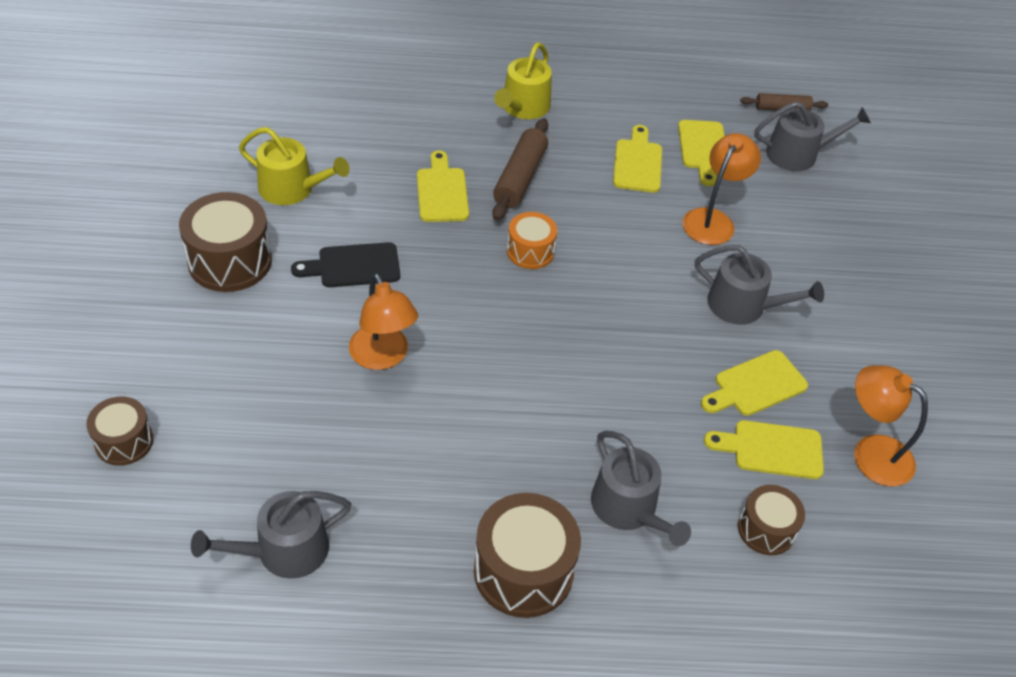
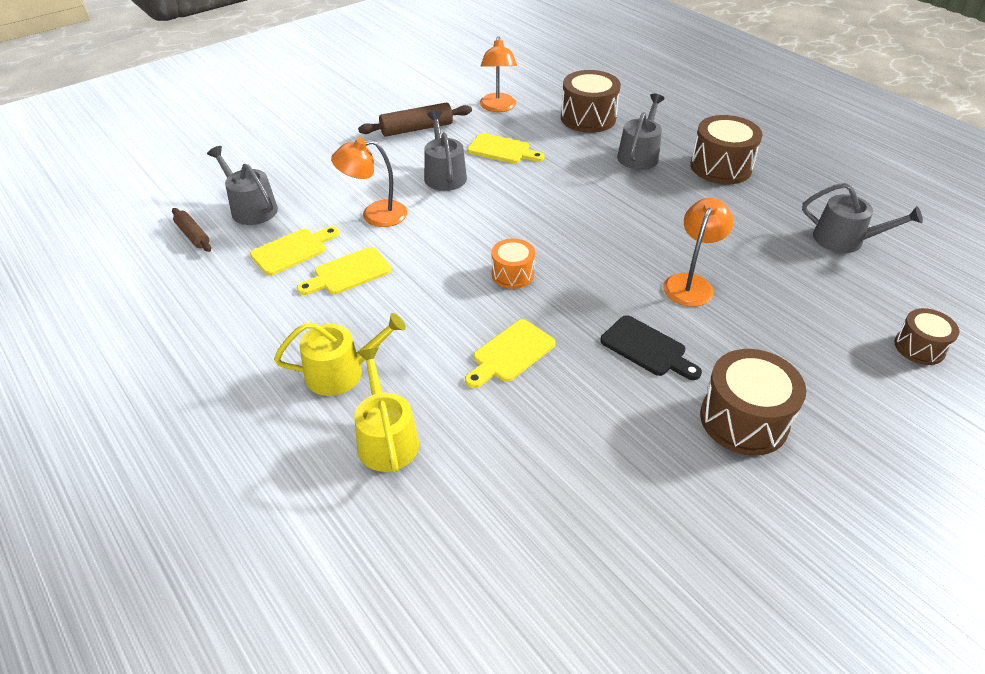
camera: 125 degrees left, 5 degrees down
yellow watering can [239,127,349,205] -> yellow watering can moved to [354,348,419,472]
brown rolling pin [492,118,548,221] -> brown rolling pin moved to [358,103,472,137]
yellow cutting board [704,420,824,479] -> none
brown drum [738,485,805,555] -> brown drum [561,70,621,133], size x1.67

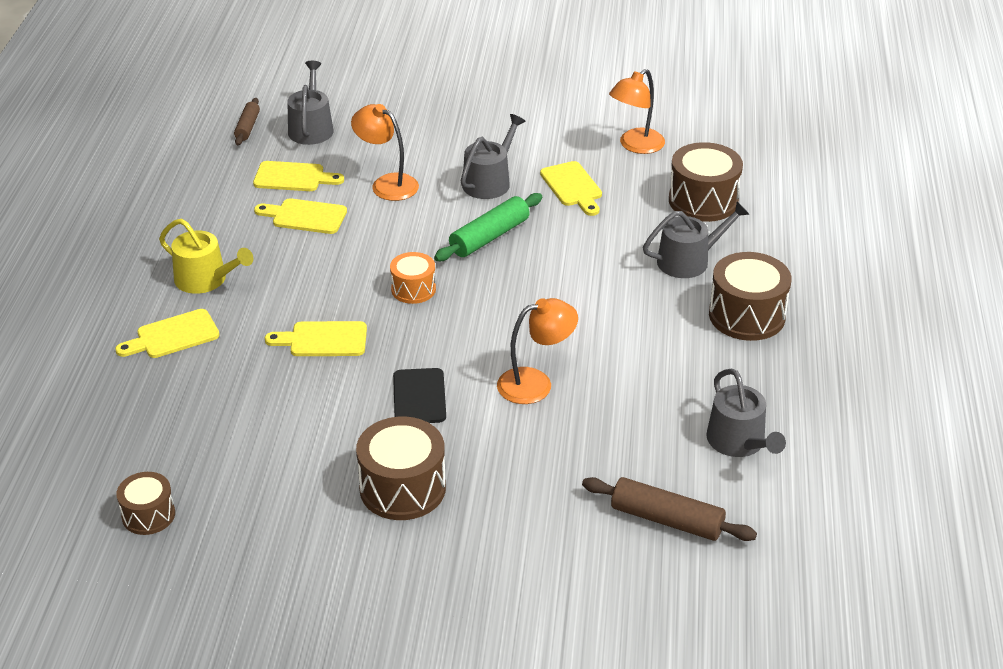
camera: 45 degrees right, 5 degrees down
yellow watering can [354,348,419,472] -> yellow cutting board [115,309,220,358]
brown rolling pin [358,103,472,137] -> brown rolling pin moved to [582,477,757,541]
brown drum [894,308,959,365] -> brown drum moved to [116,472,175,535]
none -> green rolling pin [434,193,542,261]

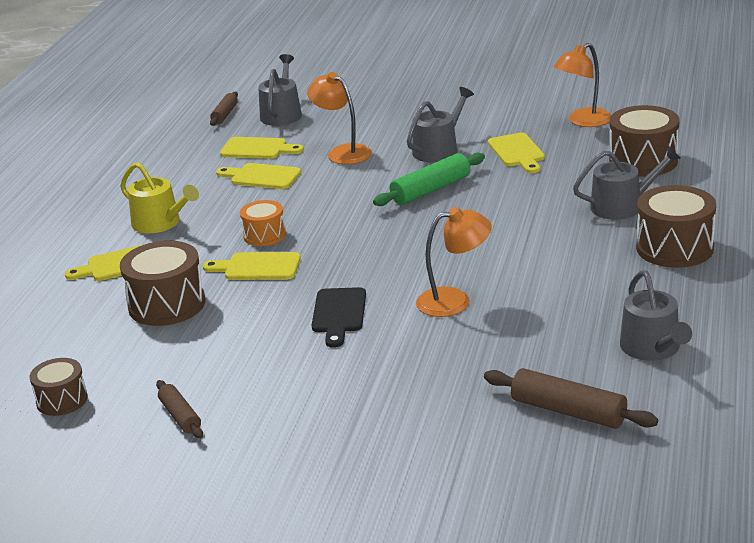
camera: 10 degrees right, 10 degrees down
brown drum [356,417,446,520] -> brown drum moved to [120,241,205,326]
orange drum [390,252,436,304] -> orange drum moved to [240,200,286,246]
none -> brown rolling pin [156,380,203,438]

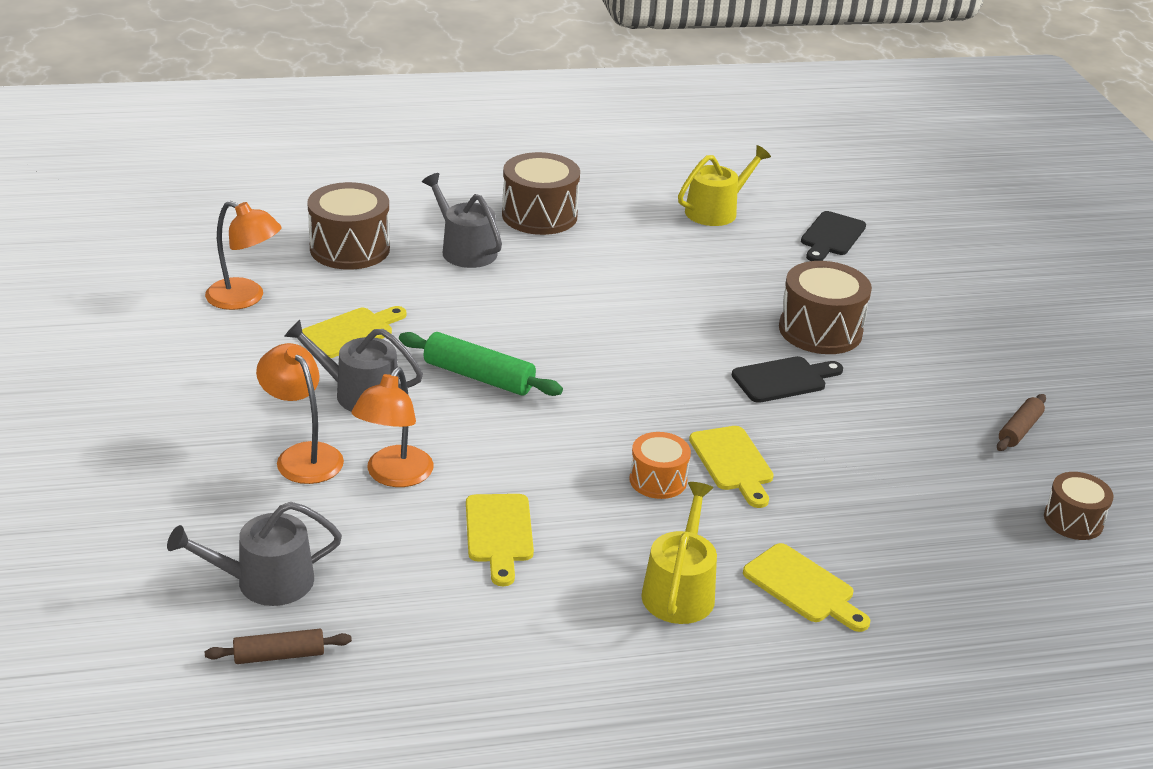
camera: 120 degrees left, 5 degrees up
brown drum [120,241,205,326] -> brown drum moved to [779,261,872,354]
yellow cutting board [220,137,304,159] -> none
orange lamp [416,207,492,317] -> orange lamp moved to [256,343,344,484]
brown rolling pin [484,368,658,429] -> black cutting board [801,211,866,261]
grey watering can [620,270,692,361] -> yellow watering can [678,145,771,226]

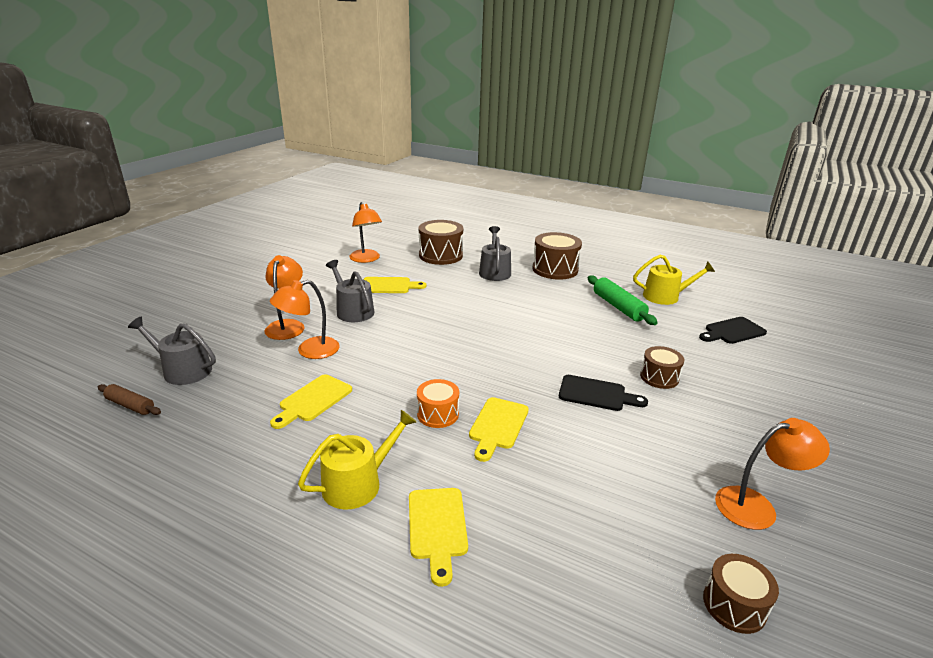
camera: 40 degrees right, 5 degrees down
green rolling pin [399,332,563,396] -> green rolling pin moved to [588,275,658,325]
brown drum [779,261,872,354] -> brown drum [640,346,684,389], size x0.60
brown rolling pin [997,394,1046,451] -> orange lamp [715,418,830,530]

